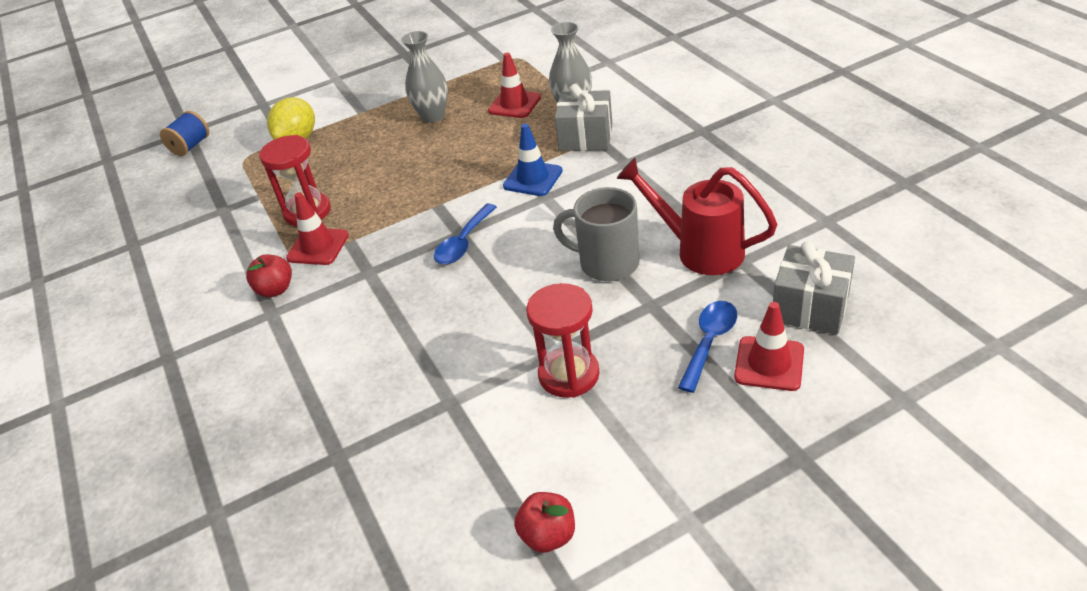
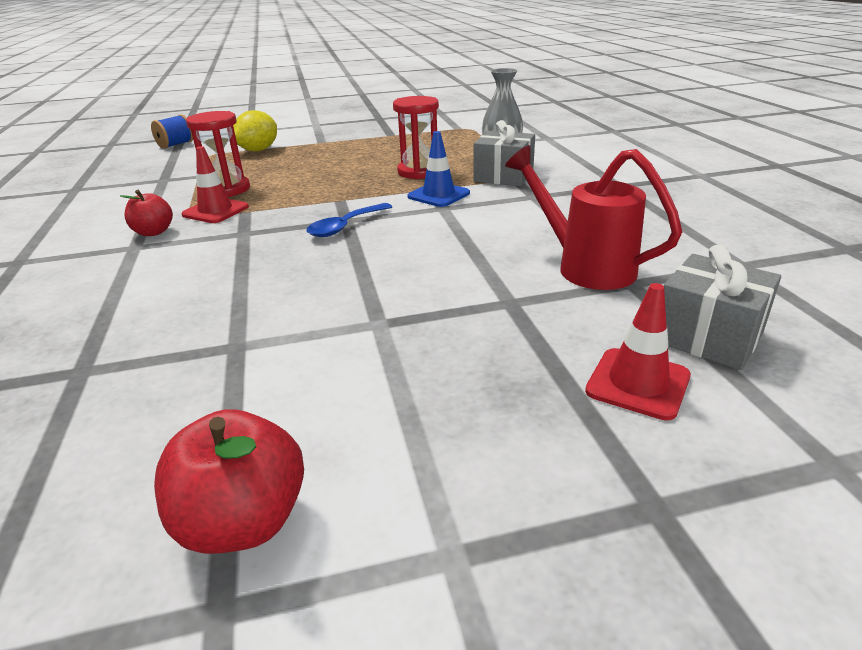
camera: 10 degrees right, 10 degrees down
grey vase [401,31,448,123] -> none
red traffic cone [488,52,541,118] -> none
red apple [514,492,575,553] -> red apple [154,410,304,554], size x1.51
red hourglass [526,283,600,398] -> red hourglass moved to [393,96,439,179]
grey mug [553,187,640,281] -> none
blue spoon [678,301,737,393] -> none

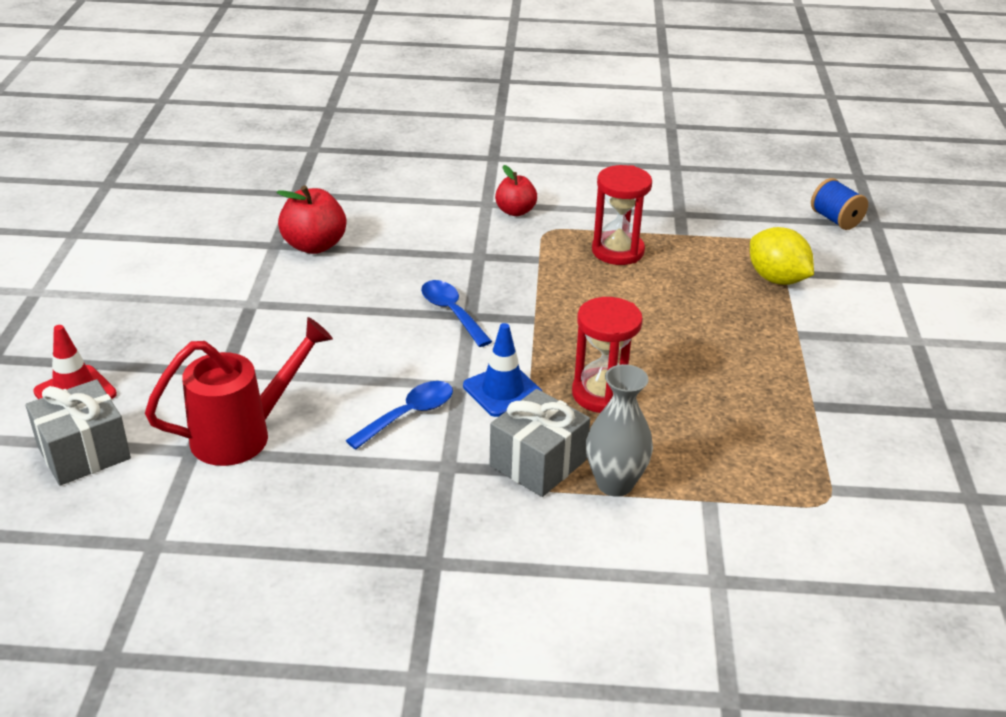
camera: 105 degrees right, 5 degrees up
red apple [154,410,304,554] -> red apple moved to [277,185,346,254]
red traffic cone [181,146,249,223] -> none
none -> blue spoon [345,381,453,450]

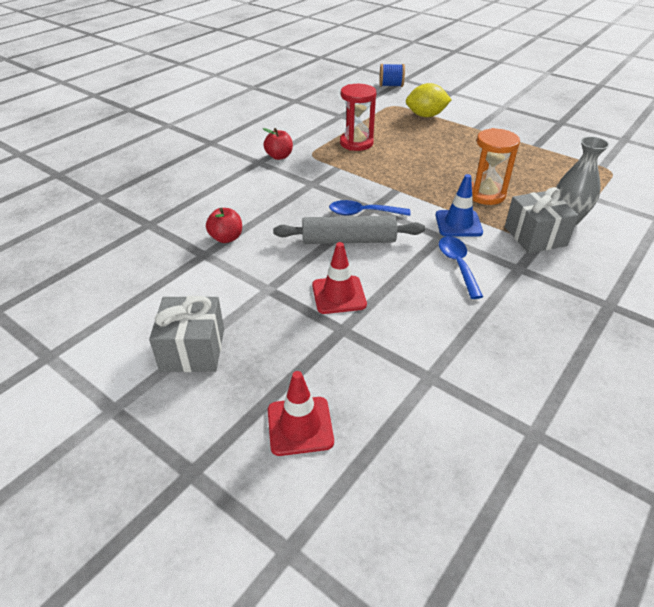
camera: 55 degrees left, 5 degrees up
grey gift [25,379,131,486] -> grey gift moved to [149,296,224,372]
red watering can [145,317,333,466] -> none
red apple [277,185,346,254] -> red apple [206,208,242,243], size x0.66
red hourglass [572,297,643,413] -> orange hourglass [472,128,520,205]
none -> grey rolling pin [273,216,425,244]
none -> red traffic cone [312,242,367,314]

